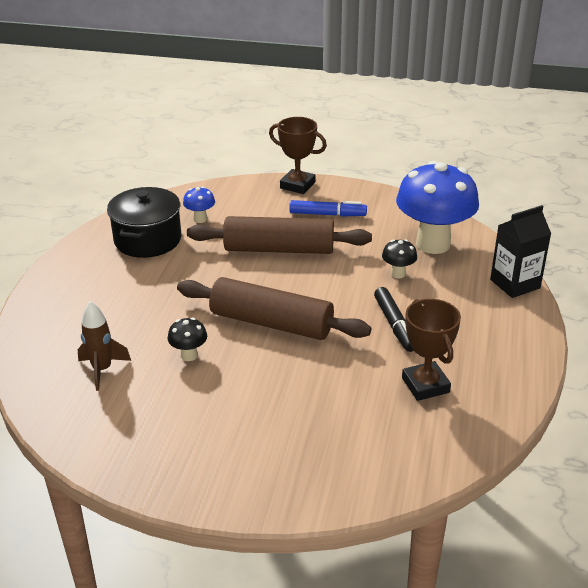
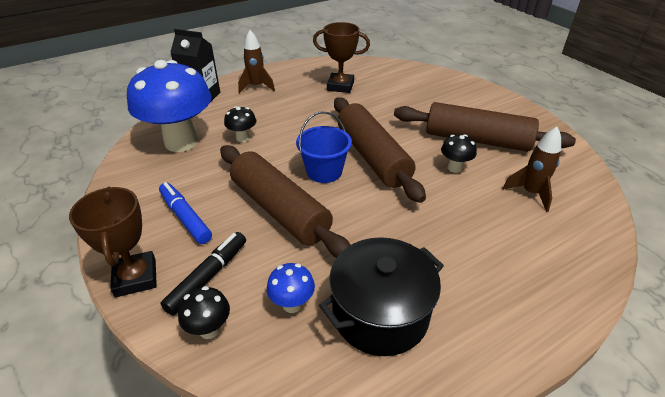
camera: 135 degrees left, 5 degrees up
black marker [374,287,414,352] -> black marker moved to [161,232,246,316]
brown trophy [402,299,461,401] -> brown trophy turned 75 degrees clockwise [313,22,370,93]
none -> black mushroom [178,286,230,339]
none -> brown rocket [238,30,275,93]
none -> blue bucket [296,111,352,183]
none -> brown rolling pin [394,102,576,152]

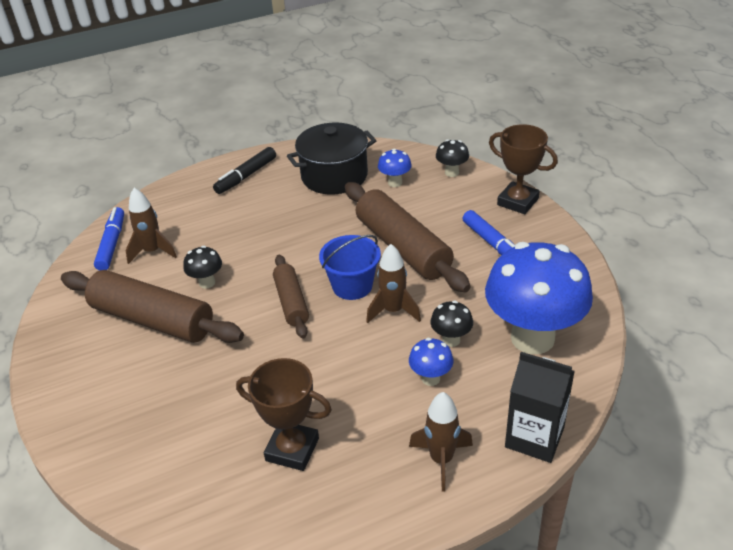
camera: 170 degrees left, 0 degrees up
brown trophy [69,187,157,297] -> brown trophy turned 45 degrees counterclockwise [489,124,558,214]
black marker [161,232,246,316] -> black marker moved to [213,147,276,194]
brown rolling pin [334,97,426,203] -> brown rolling pin [273,255,309,338], size x0.57
none -> blue marker [94,207,124,271]
none -> brown rocket [366,244,421,323]
none -> blue mushroom [409,338,453,386]

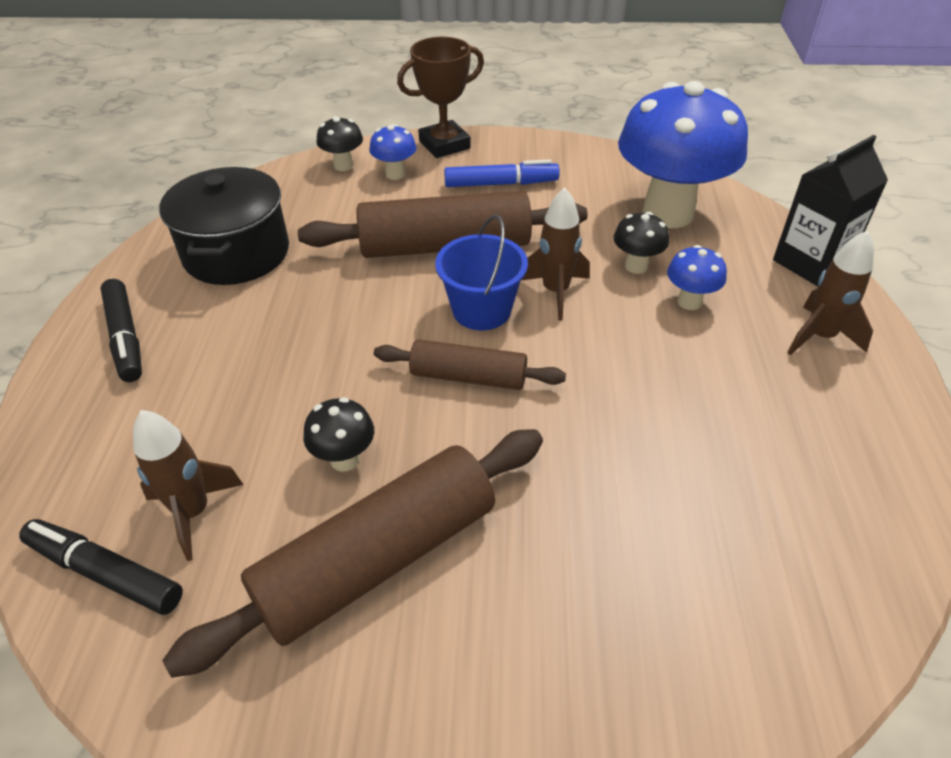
camera: 65 degrees left, 5 degrees up
blue marker [94,207,124,271] -> black marker [19,519,183,615]
brown trophy [236,358,332,471] -> none
blue mushroom [378,149,412,187] -> blue mushroom moved to [369,124,416,180]

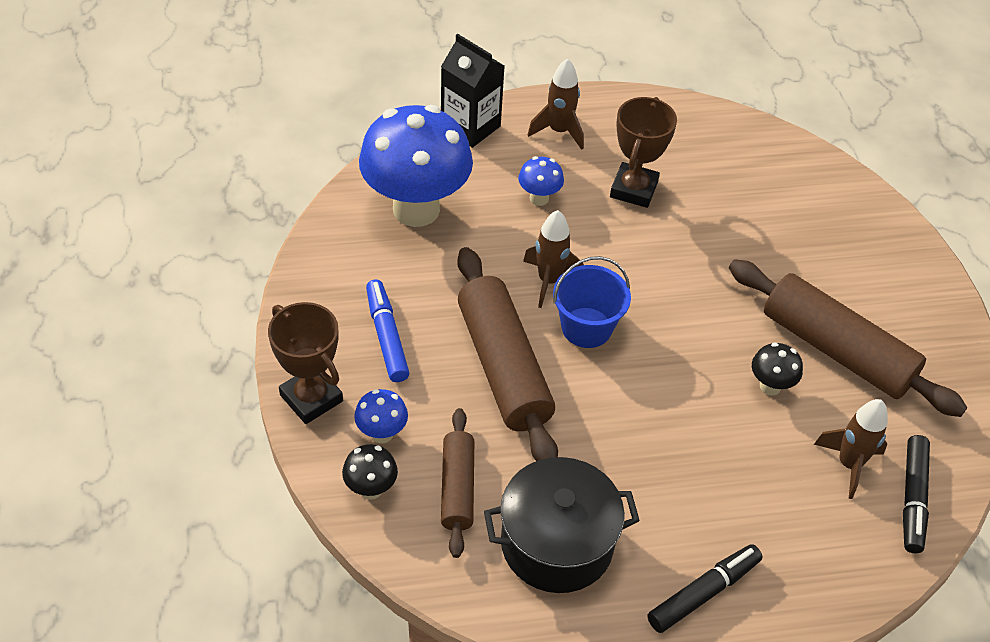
camera: 105 degrees left, 5 degrees up
brown rolling pin [374,339,566,390] -> brown rolling pin moved to [441,408,474,558]
black mushroom [614,212,669,274] -> none
none -> brown trophy [610,97,677,208]

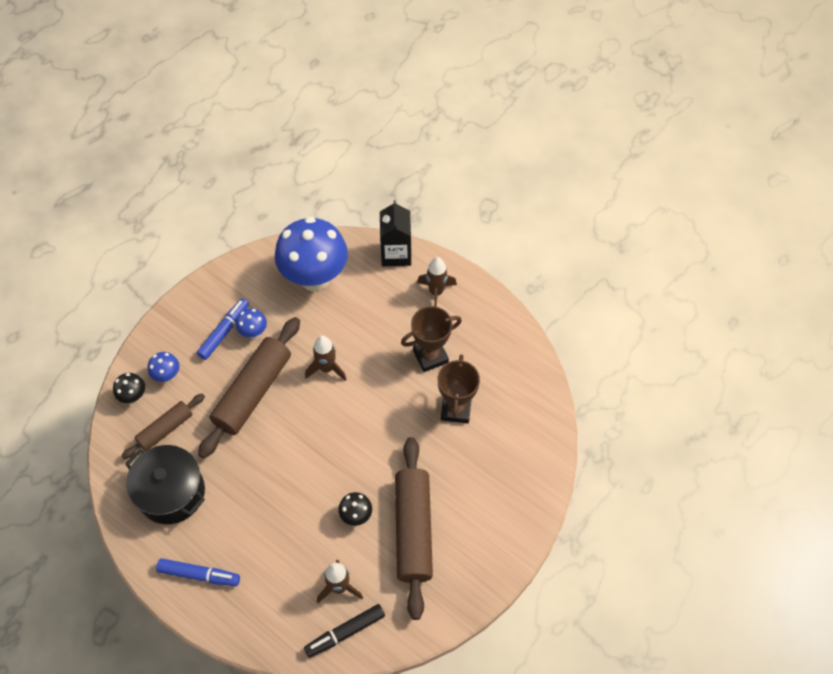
camera: 50 degrees right, 10 degrees up
brown trophy [268,302,343,424] -> brown trophy moved to [438,354,480,423]
blue mushroom [518,156,564,206] -> blue mushroom moved to [236,308,267,339]
blue bucket [553,256,631,348] -> none
black marker [647,544,762,633] -> blue marker [156,558,240,586]

